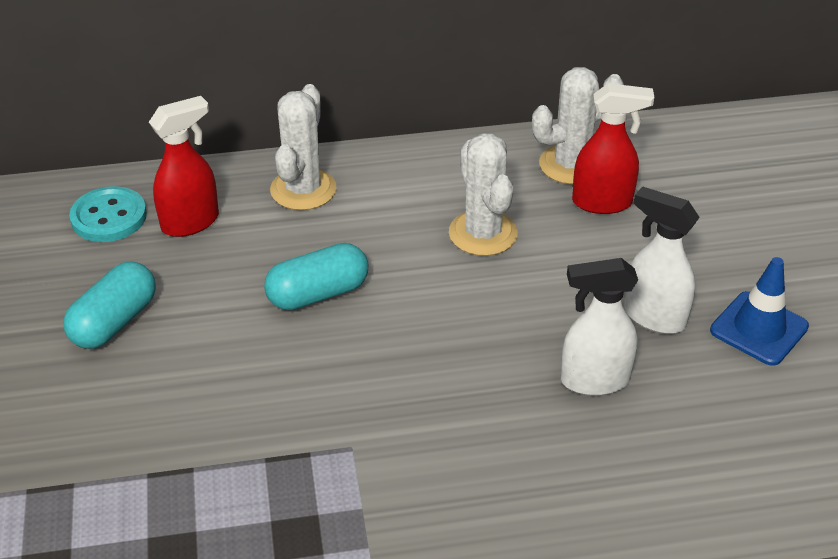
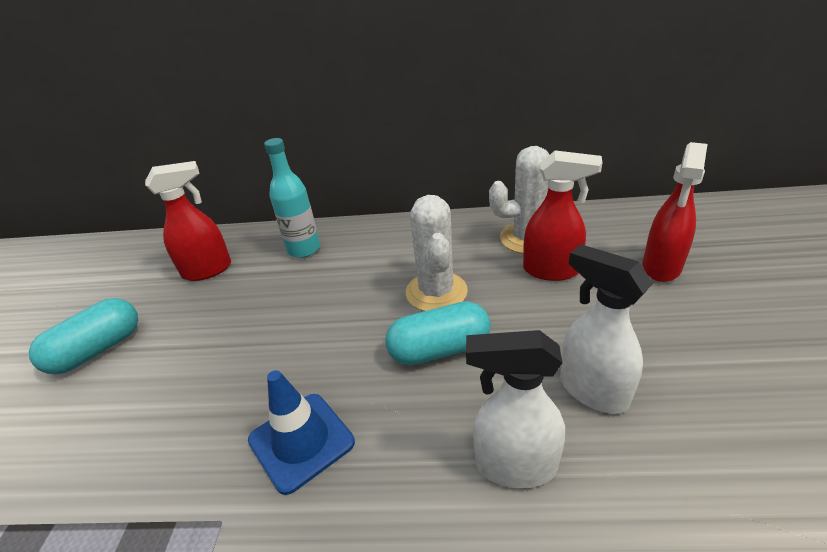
camera: 15 degrees right, 5 degrees down
turquoise button [69,186,147,242] -> none
turquoise capsule [264,243,368,310] -> turquoise capsule moved to [385,301,491,365]
white cactus [270,84,337,210] -> turquoise bottle [264,138,320,258]
blue traffic cone [710,257,809,366] -> blue traffic cone moved to [248,370,355,495]
none -> red spray bottle [643,142,708,282]

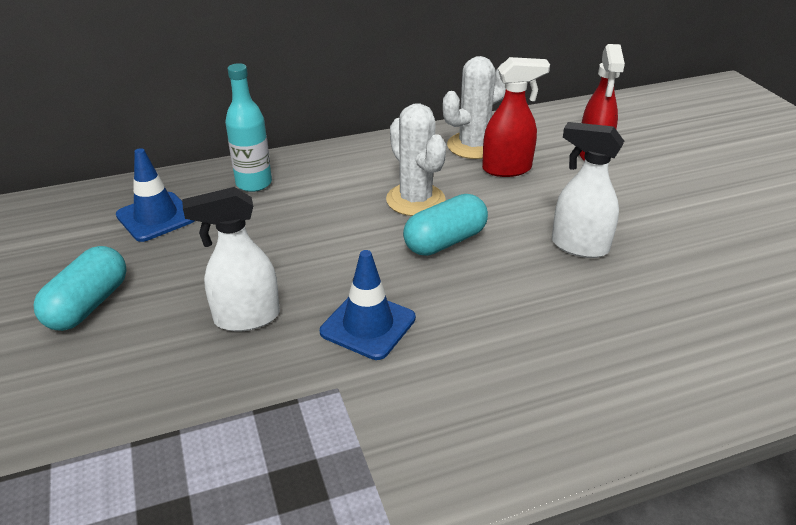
camera: 25 degrees left, 0 degrees up
red spray bottle [145,161,231,281] -> blue traffic cone [116,148,194,242]
white spray bottle [466,330,565,488] -> white spray bottle moved to [182,187,280,332]

